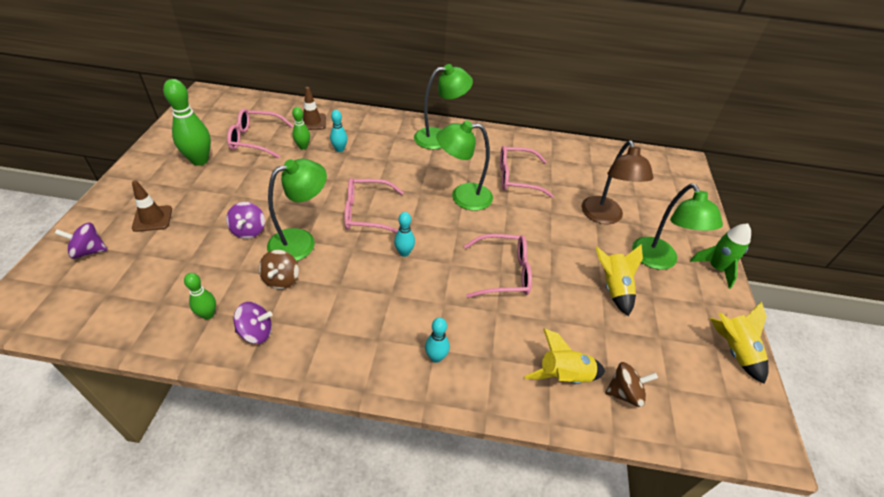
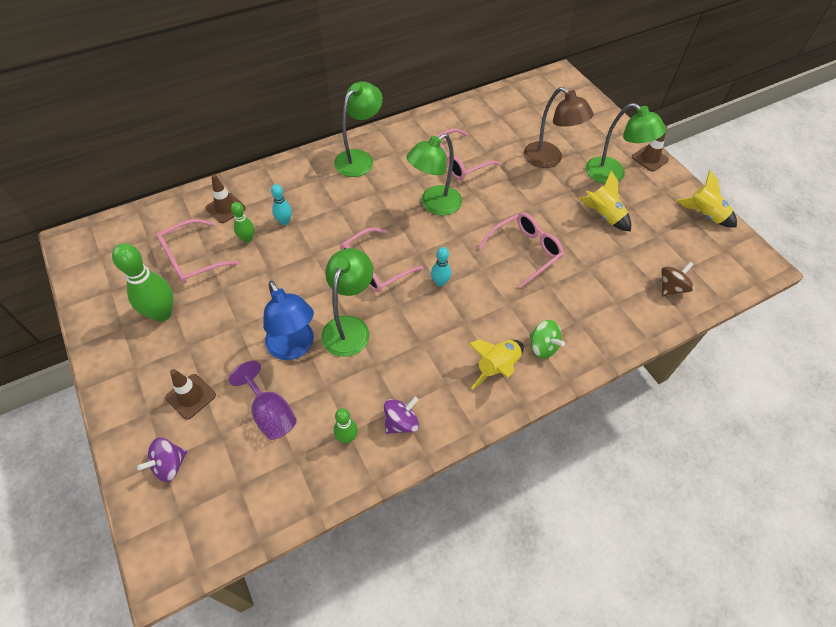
camera: 35 degrees left, 10 degrees up
purple spinning top [226,202,265,239] -> blue lamp [263,281,314,360]
brown spinning top [259,250,299,289] -> none
turquoise bowling pin [425,318,450,363] -> green spinning top [530,320,565,359]
yellow rocket [524,329,605,384] -> yellow rocket moved to [469,340,524,389]
green rocket [690,223,751,289] -> brown traffic cone [632,125,669,172]
none -> purple goblet [229,361,297,440]

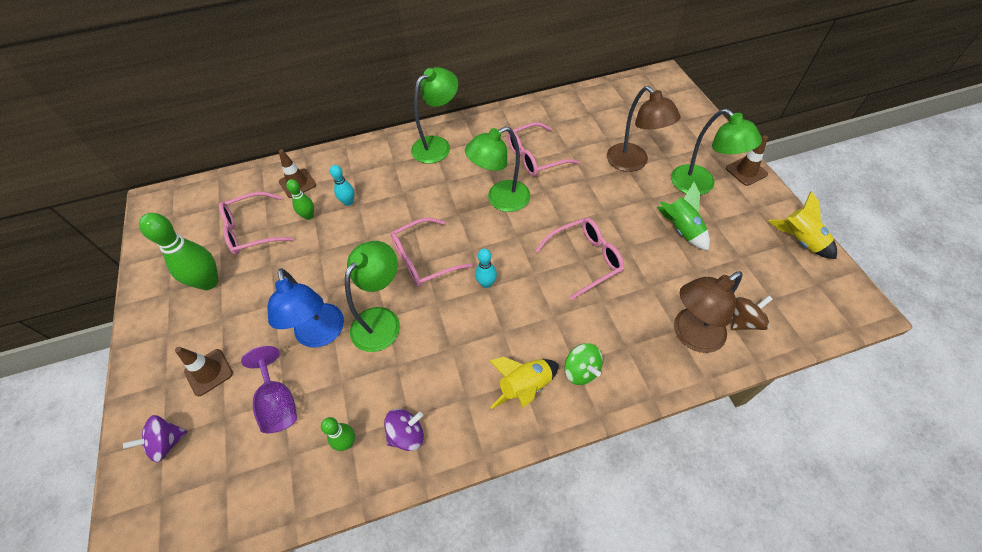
camera: 15 degrees right, 0 degrees up
yellow rocket [579,171,631,232] -> green rocket [657,182,710,251]
none -> brown lamp [674,271,743,353]

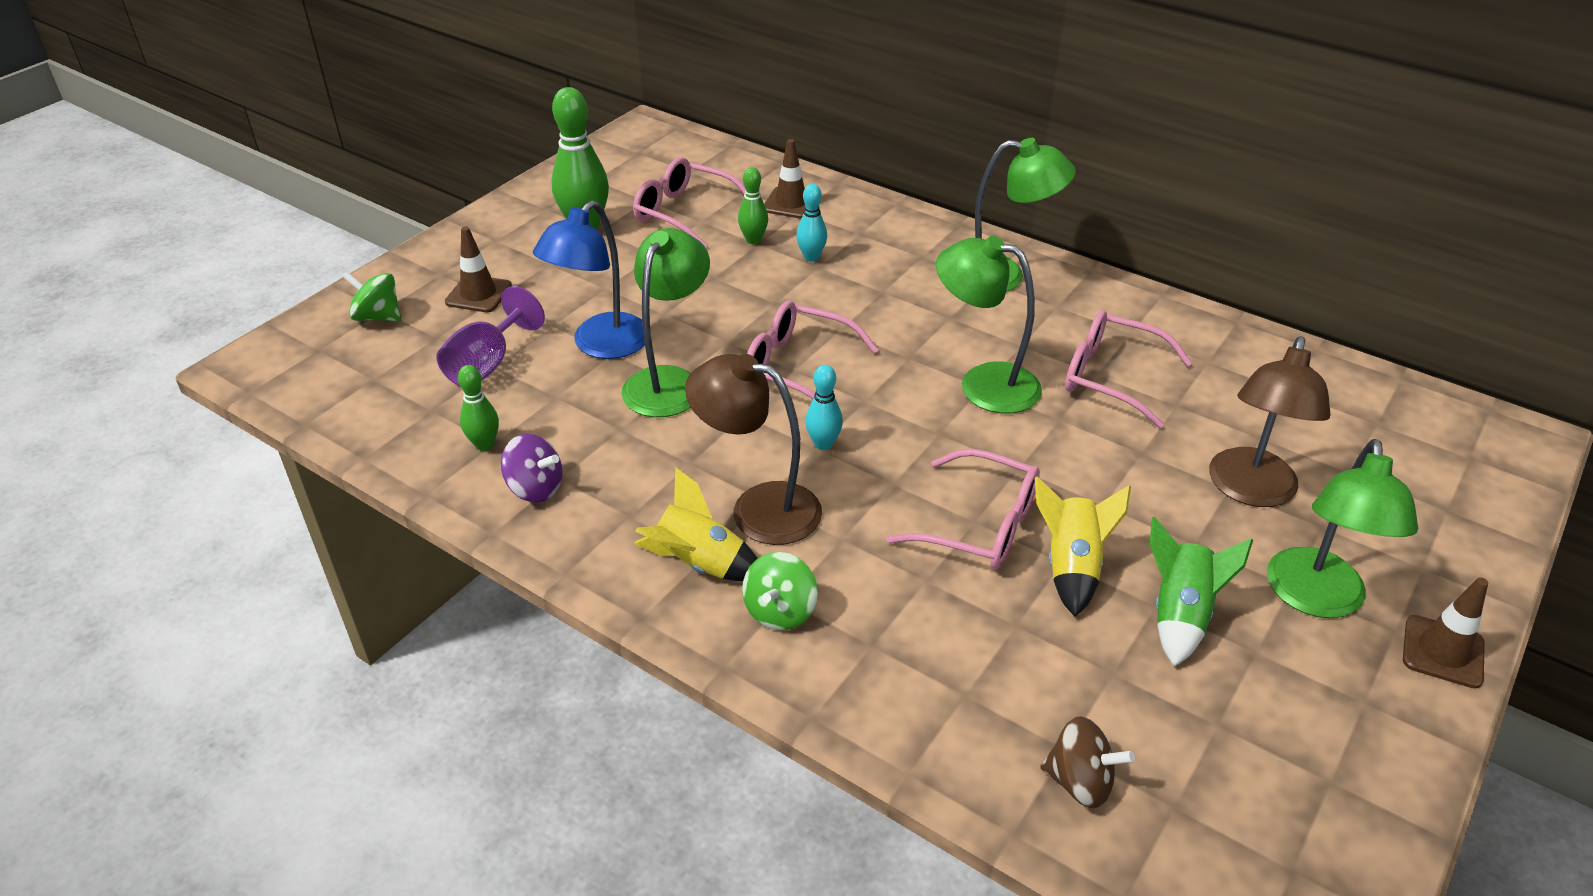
camera: 50 degrees right, 15 degrees down
purple spinning top [123,415,187,462] -> green spinning top [342,272,401,321]
green lamp [345,241,400,352] -> green lamp turned 60 degrees counterclockwise [621,228,710,417]
brown lamp [674,271,743,353] -> brown lamp moved to [685,354,822,545]
yellow rocket [768,191,837,259] -> yellow rocket moved to [1035,476,1131,617]

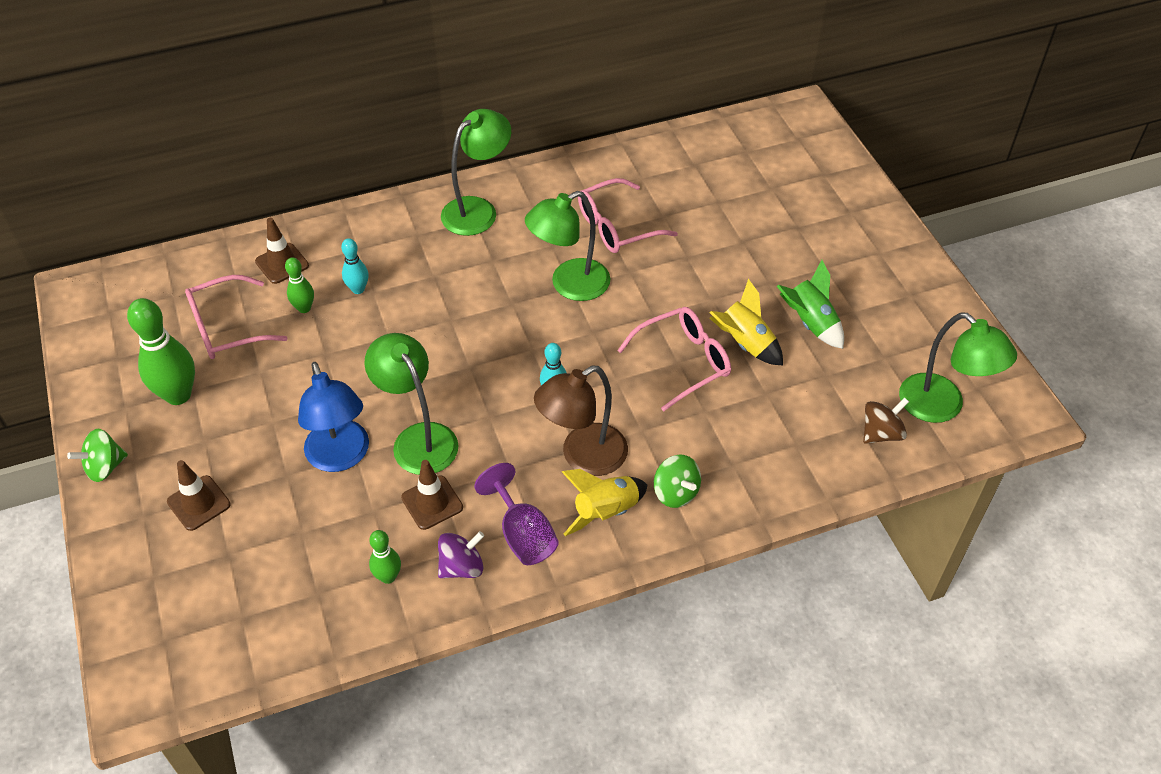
camera: 55 degrees left, 10 degrees up
green spinning top [342,272,401,321] -> green spinning top moved to [67,429,128,482]
purple goblet [436,286,545,387] -> purple goblet moved to [474,463,559,565]
pink glasses [747,300,879,399] -> none
brown lamp [1209,336,1331,507] -> none
green lamp [1267,439,1418,618] -> green lamp moved to [899,312,1017,423]
brown traffic cone [1403,577,1488,688] -> brown traffic cone moved to [401,460,463,530]

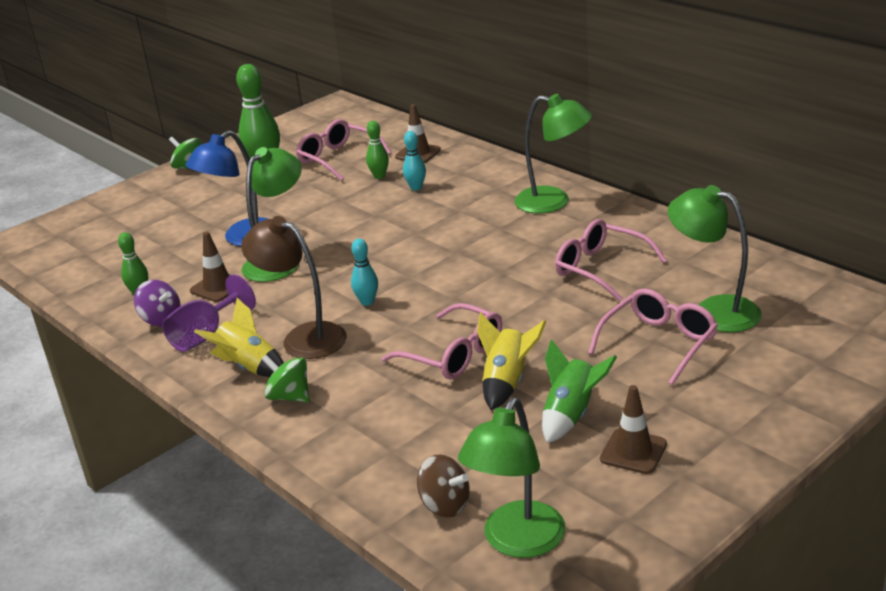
camera: 70 degrees right, 20 degrees down
brown traffic cone [167,460,231,531] -> brown traffic cone moved to [600,385,667,474]
green lamp [525,191,611,301] -> green lamp moved to [668,185,762,332]
green spinning top [654,454,701,508] -> green spinning top turned 90 degrees clockwise [261,355,310,402]
none -> pink glasses [588,288,718,385]

